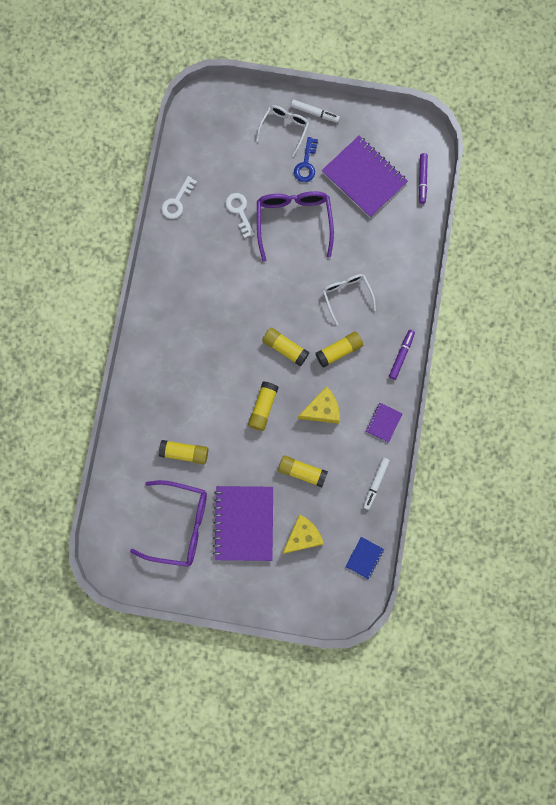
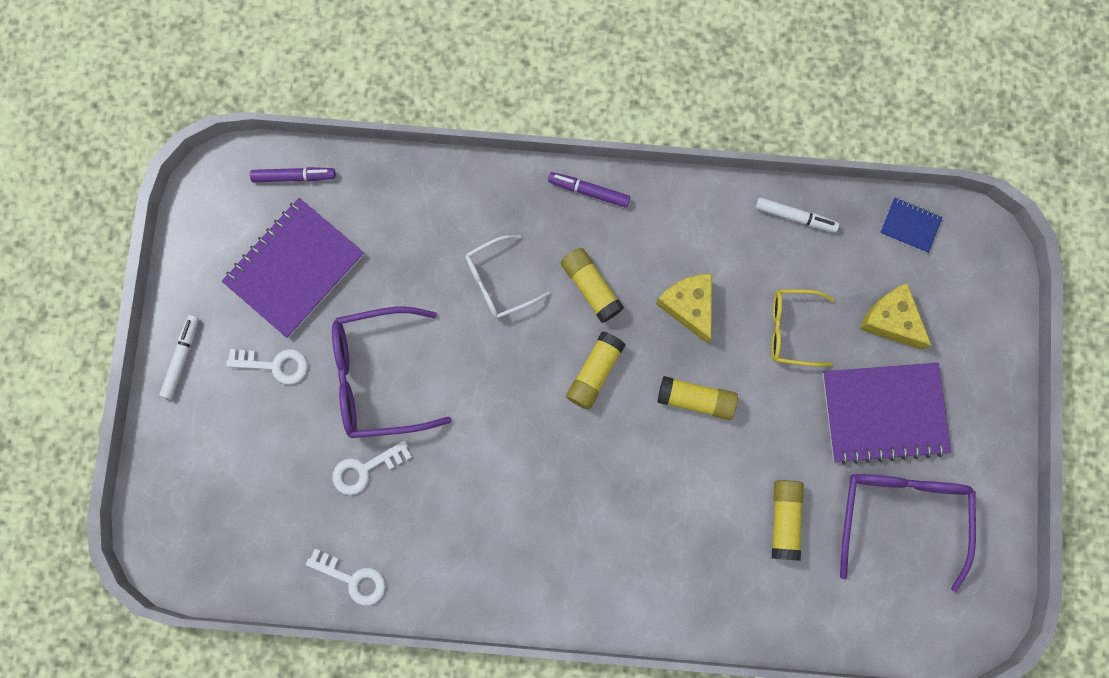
camera: 95 degrees left, 0 degrees up
white glasses [256,105,309,157] -> none
yellow glue stick [278,455,328,488] -> yellow glasses [771,289,834,367]
blue key [294,137,318,182] -> white key [226,349,308,385]
purple notebook [366,403,403,443] -> none

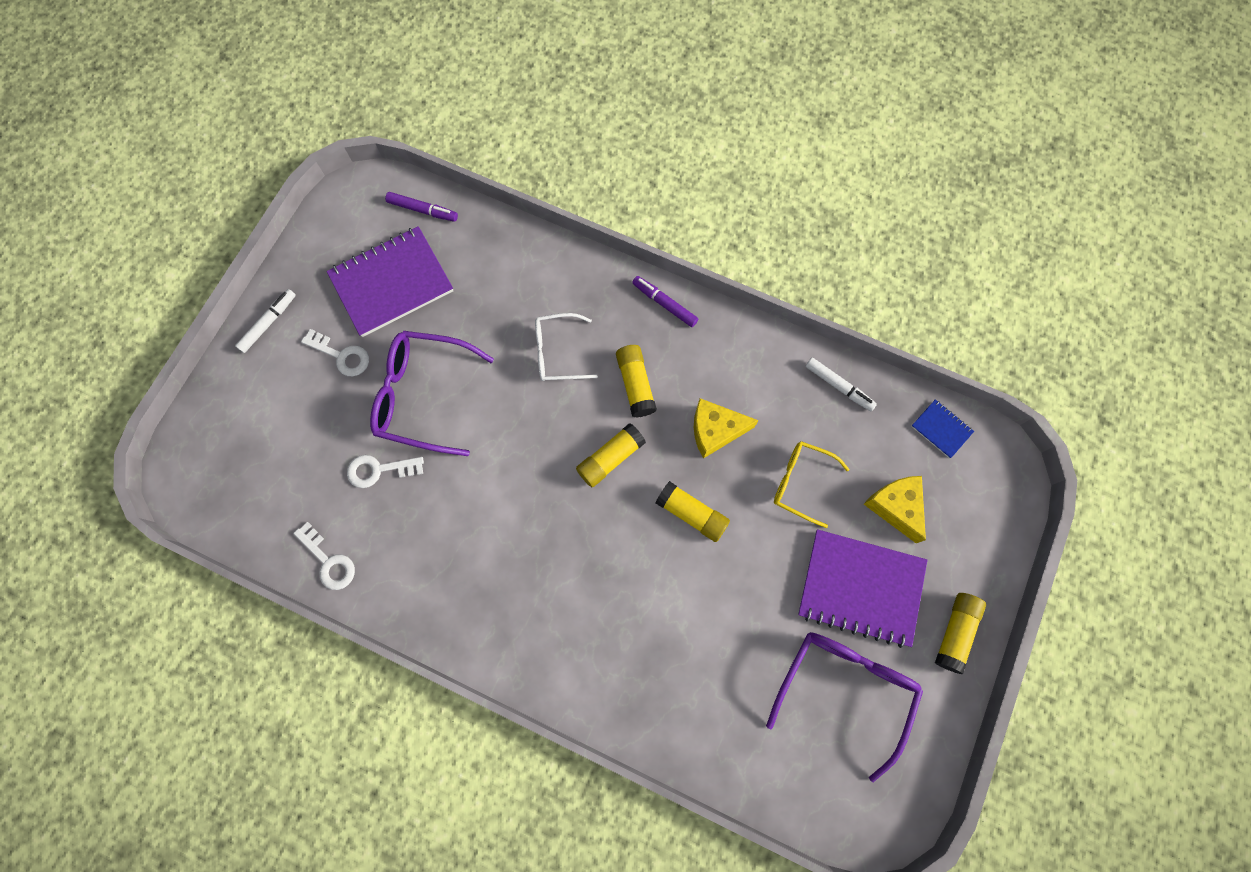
camera: 20 degrees right, 5 degrees down
yellow cheese [656,274,712,344] -> yellow cheese turned 90 degrees counterclockwise [694,398,759,459]
yellow glue stick [772,480,804,561] -> yellow glue stick moved to [935,593,986,674]

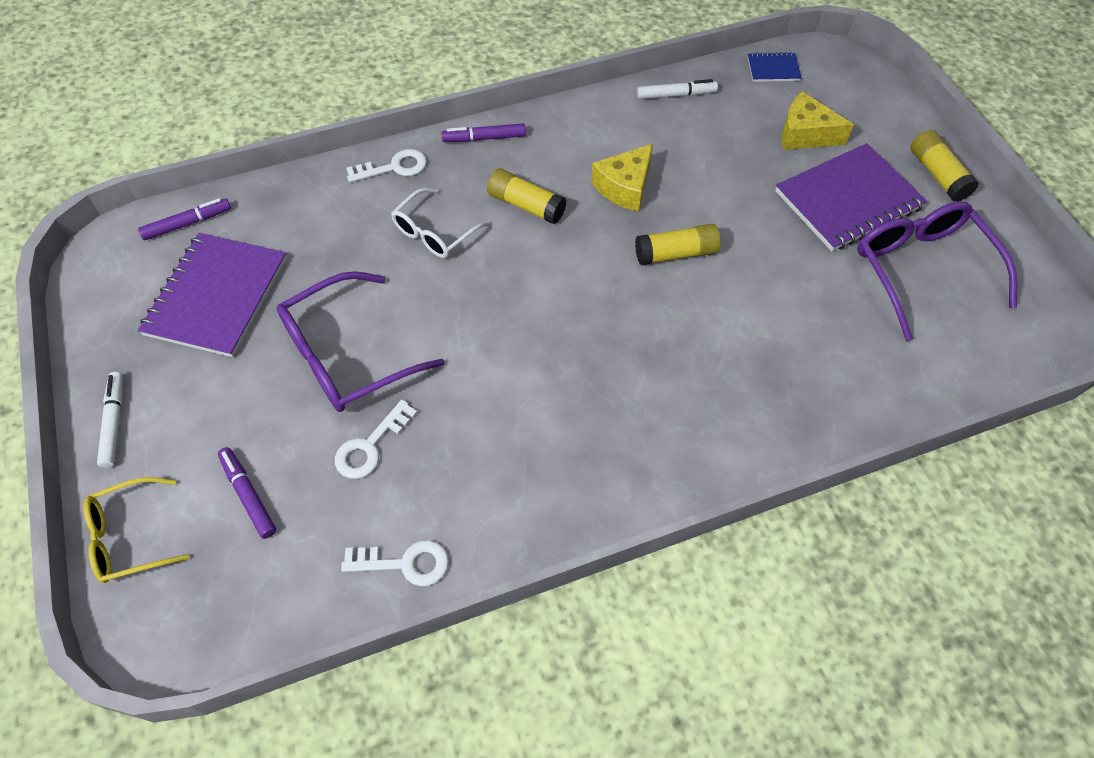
camera: 45 degrees left, 15 degrees down
white key [301,329,369,376] -> white key moved to [346,149,427,183]
yellow glue stick [576,423,646,487] -> none
yellow glasses [774,441,849,528] -> yellow glasses moved to [83,477,189,583]
none -> purple marker [218,447,276,539]

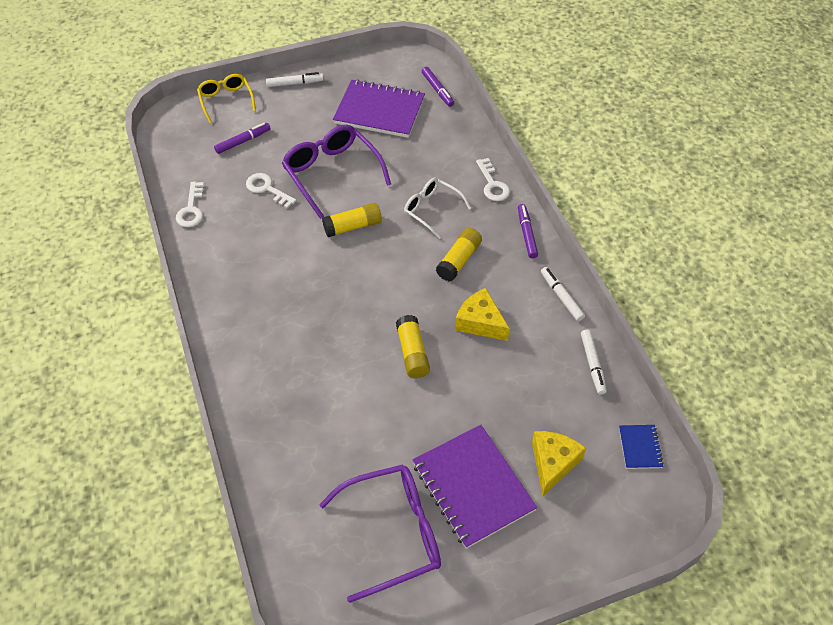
camera: 90 degrees right, 5 degrees down
yellow glue stick [911,130,979,202] -> yellow glue stick moved to [322,203,382,237]
none -> white marker [541,267,585,321]

